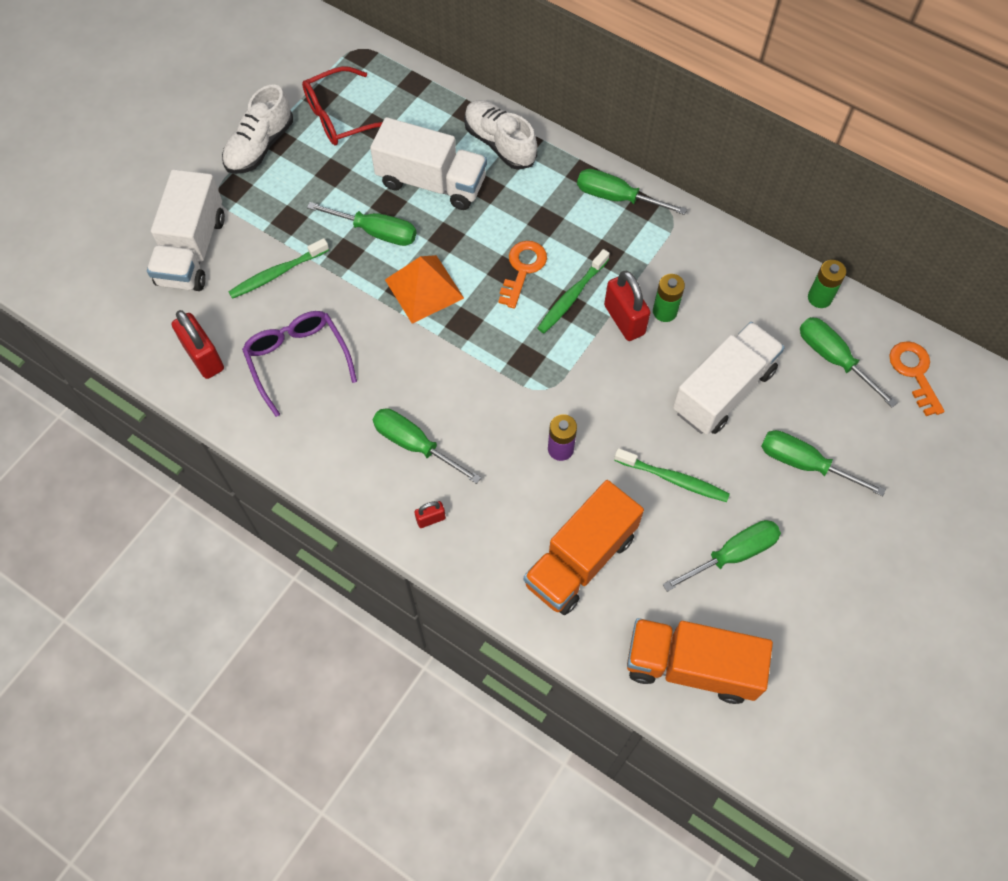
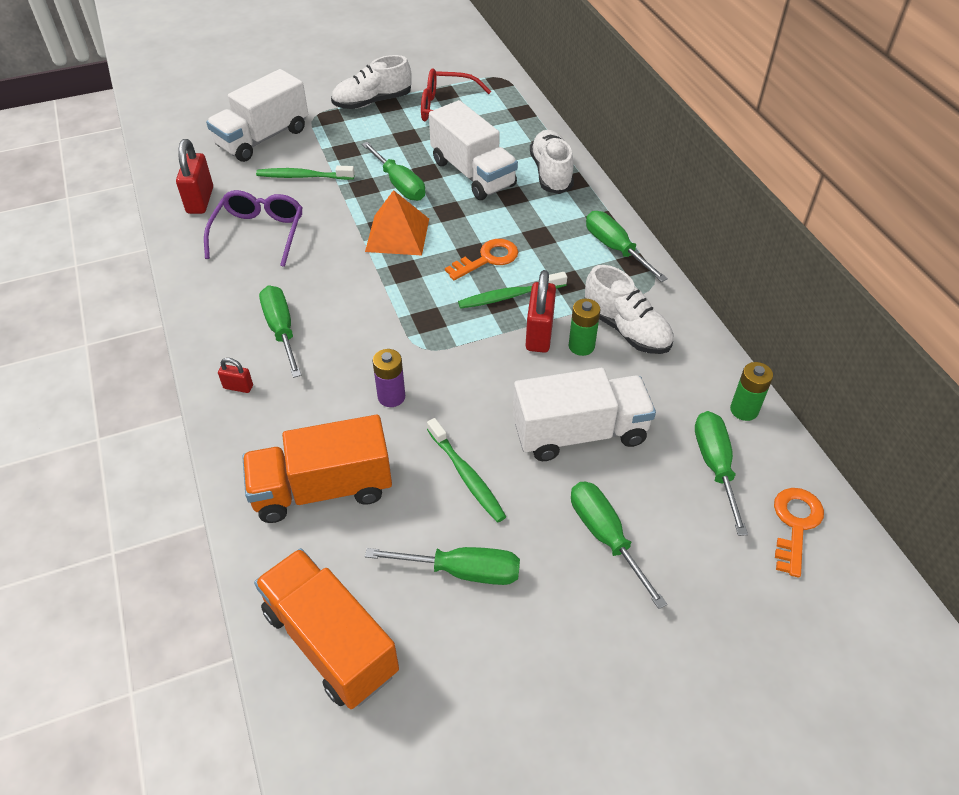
camera: 35 degrees right, 15 degrees down
none -> white shoe [584,265,673,354]

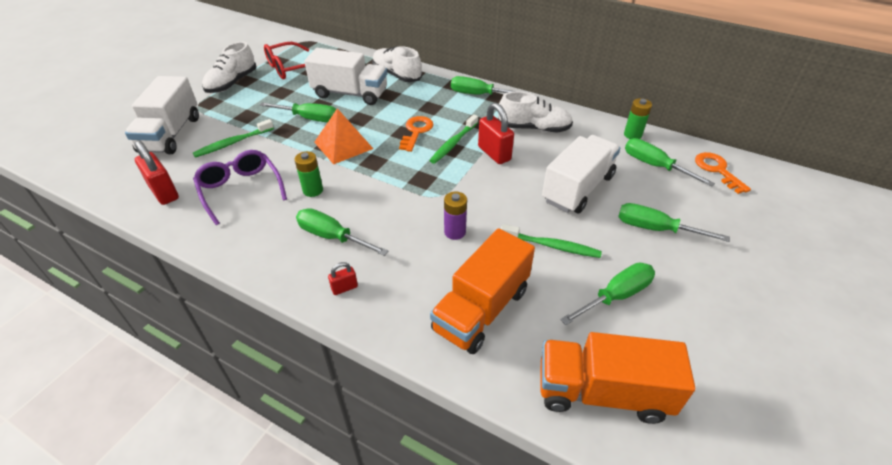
camera: 40 degrees left, 5 degrees down
green battery [569,299,600,356] -> green battery moved to [294,151,323,197]

